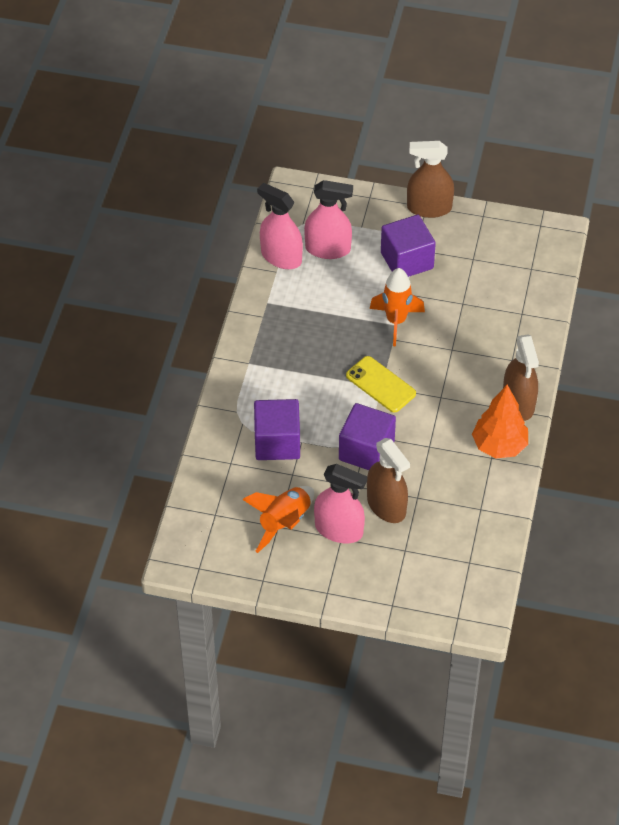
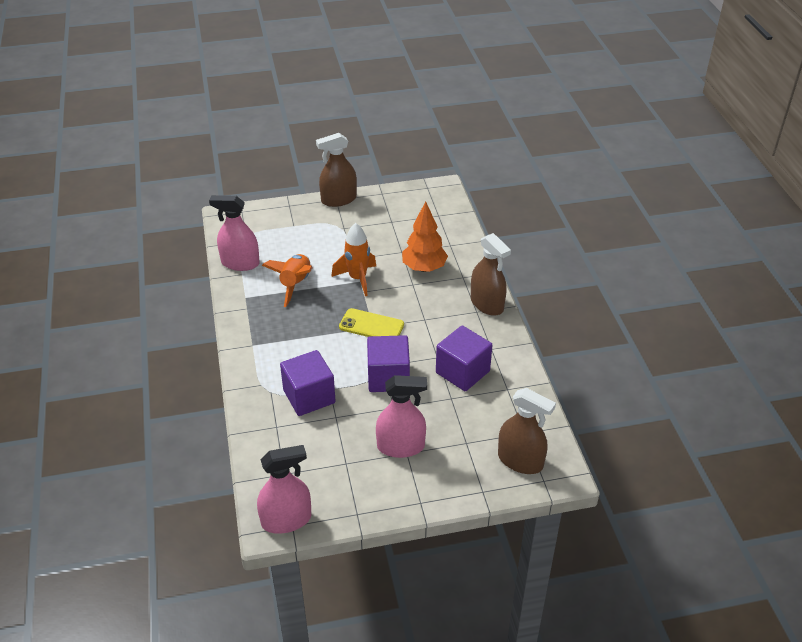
camera: 25 degrees left, 10 degrees down
orange rocket [242,486,314,553] -> orange rocket moved to [262,254,313,307]
pink spray bottle [304,180,353,259] -> pink spray bottle moved to [257,445,311,534]
brown spray bottle [367,438,410,523] -> brown spray bottle moved to [498,388,556,474]
purple cube [381,215,436,277] -> purple cube moved to [436,325,492,391]
orange tree [472,385,528,458] -> orange tree moved to [402,201,448,272]

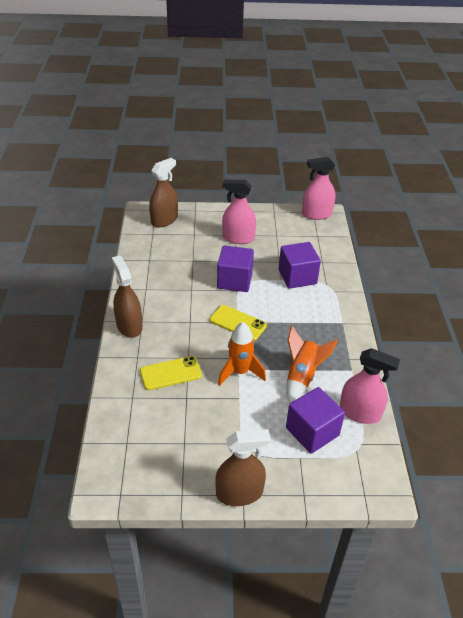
camera: 170 degrees left, 0 degrees up
orange tree [402,201,448,272] -> yellow phone [140,356,202,390]
purple cube [436,325,492,391] -> purple cube moved to [286,387,345,454]
brown spray bottle [498,388,556,474] -> brown spray bottle turned 90 degrees clockwise [149,158,178,227]

